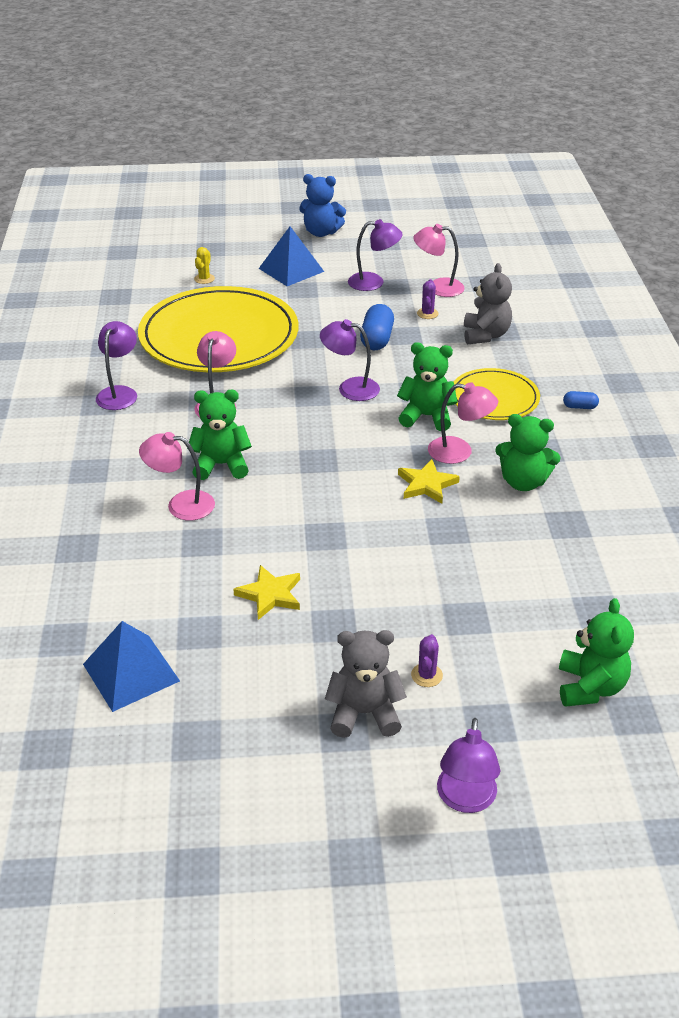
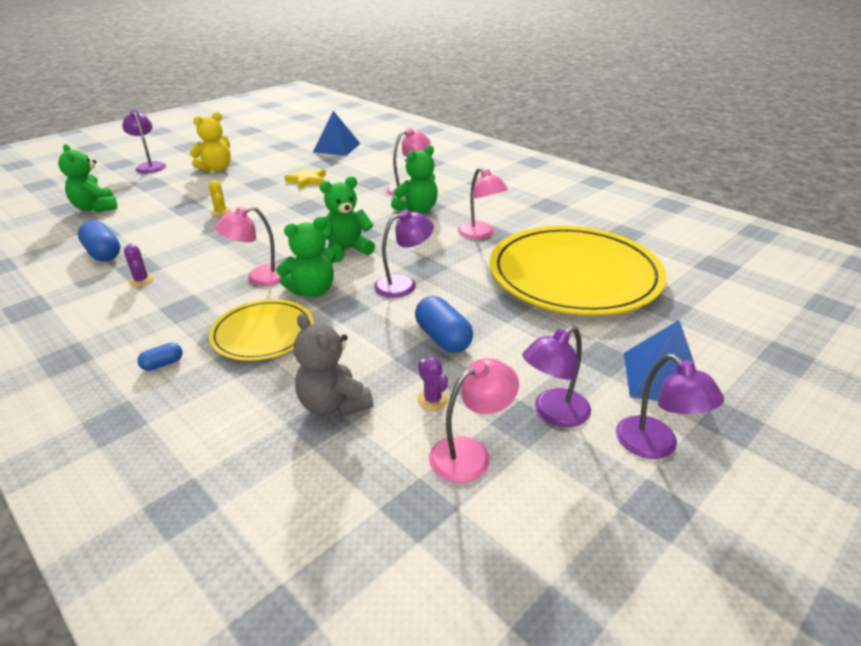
camera: 140 degrees right, 5 degrees down
purple lamp [96,321,137,410] -> purple lamp moved to [616,354,724,459]
yellow cactus [194,247,215,284] -> yellow cactus moved to [209,180,231,216]
blue teddy bear [299,174,346,237] -> none
grey teddy bear [325,630,407,738] -> yellow teddy bear [190,112,231,172]
yellow star [398,459,460,504] -> none
purple cactus [411,634,443,687] -> purple cactus moved to [124,243,154,287]
green teddy bear [495,414,561,491] -> green teddy bear moved to [320,176,375,262]
none -> blue capsule [78,220,120,262]

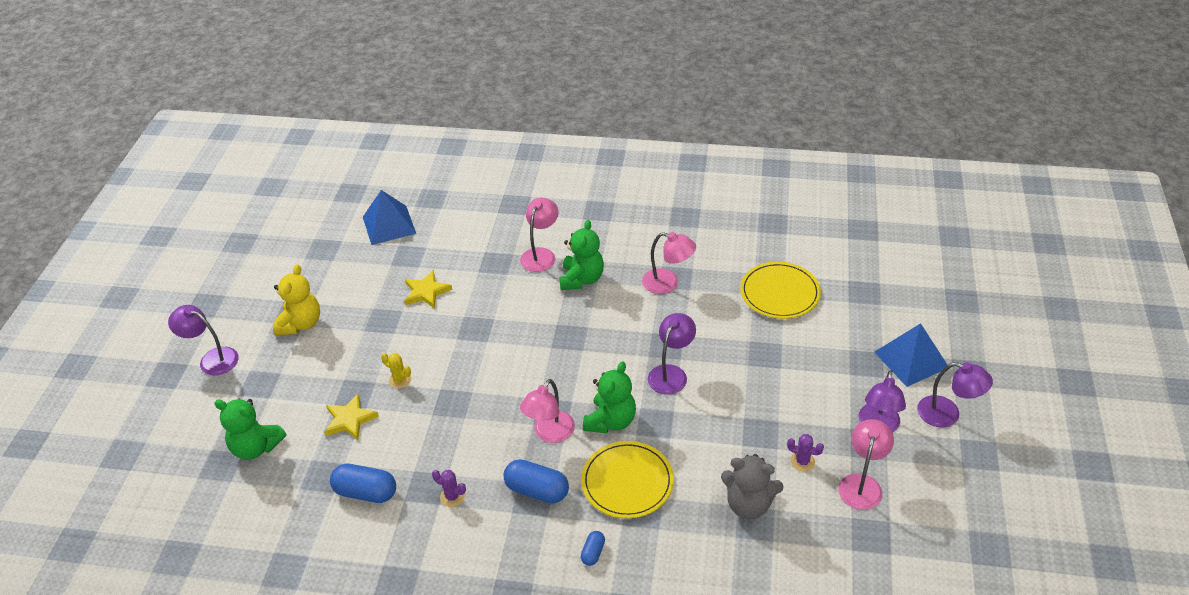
camera: 35 degrees left, 10 degrees up
green teddy bear [320,176,375,262] -> none
blue capsule [415,296,473,353] -> blue capsule moved to [504,459,569,503]
yellow plate [490,226,667,315] -> yellow plate [740,262,821,319], size x0.52
none -> yellow star [324,394,379,440]

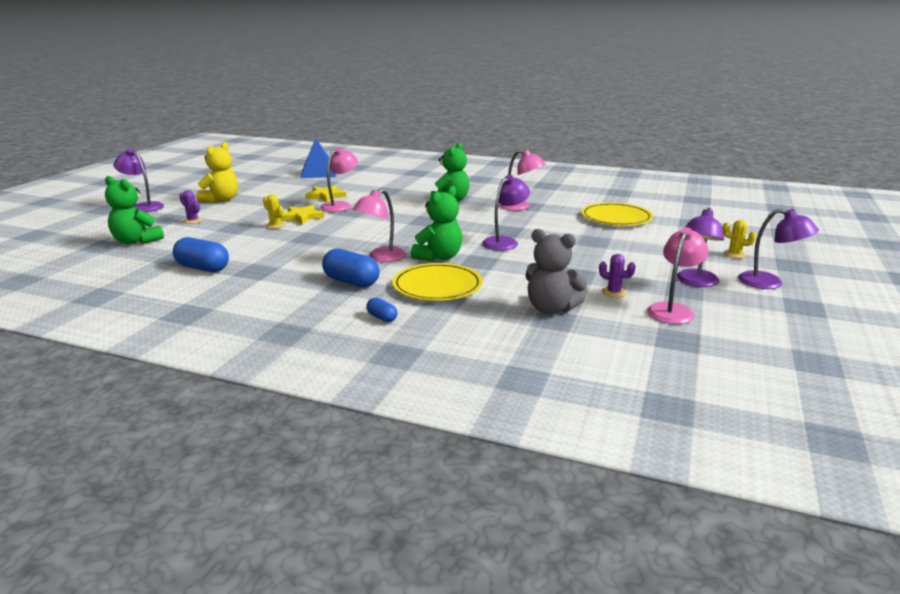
camera: 10 degrees right, 20 degrees down
yellow star [324,394,379,440] -> yellow star moved to [280,205,324,225]
purple cactus [432,470,466,507] -> purple cactus moved to [179,190,203,224]
pink lamp [520,197,558,272] -> pink lamp moved to [320,147,358,212]
blue capsule [581,531,605,566] -> blue capsule turned 75 degrees counterclockwise [366,297,398,322]
blue pyramid [875,323,947,387] -> yellow cactus [722,220,756,259]

